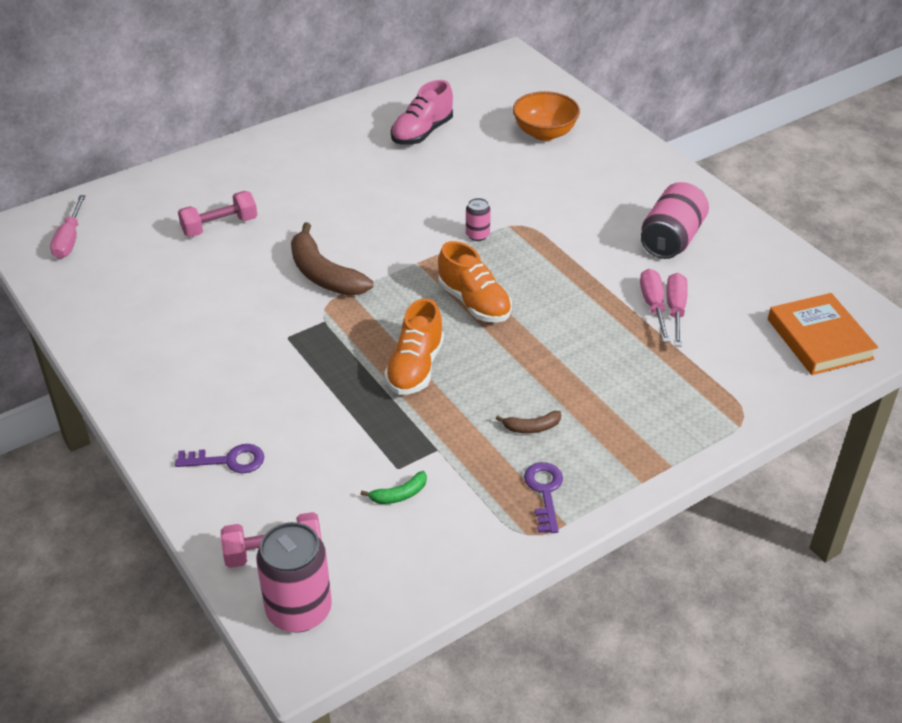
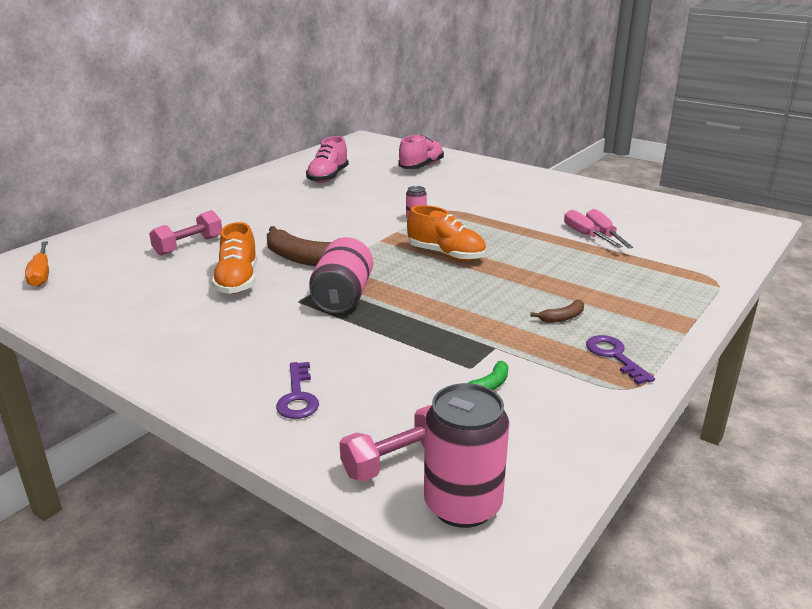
camera: 20 degrees left, 15 degrees down
pink screwdriver [50,195,86,259] -> orange screwdriver [25,241,49,287]
purple key [175,444,264,473] -> purple key turned 105 degrees clockwise [276,362,319,419]
orange shoe [384,298,444,395] -> orange shoe moved to [212,222,257,294]
orange bowl [513,91,580,141] -> pink shoe [398,135,444,169]
pink can [641,182,709,259] -> pink can moved to [309,237,373,313]
orange book [768,293,878,375] -> none

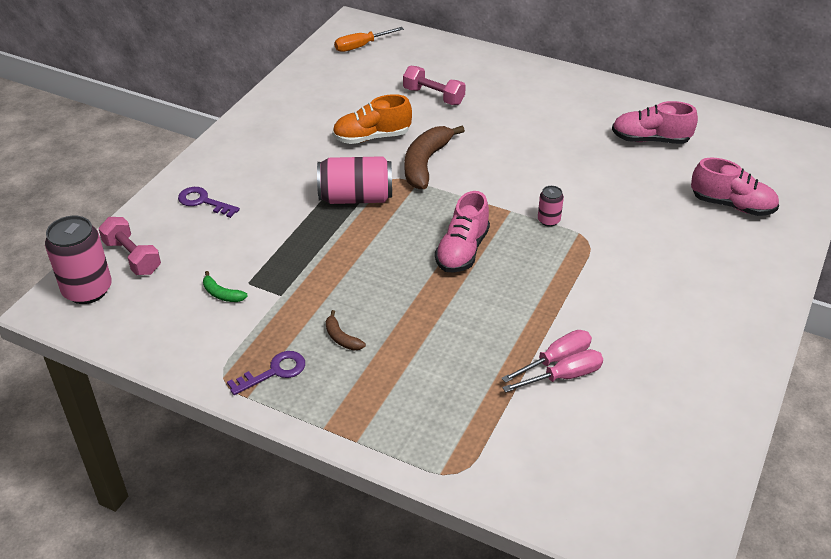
camera: 80 degrees right, 15 degrees up
purple key [276,362,319,419] -> purple key turned 45 degrees clockwise [178,187,240,218]
orange shoe [407,205,486,261] -> pink shoe [435,191,490,272]

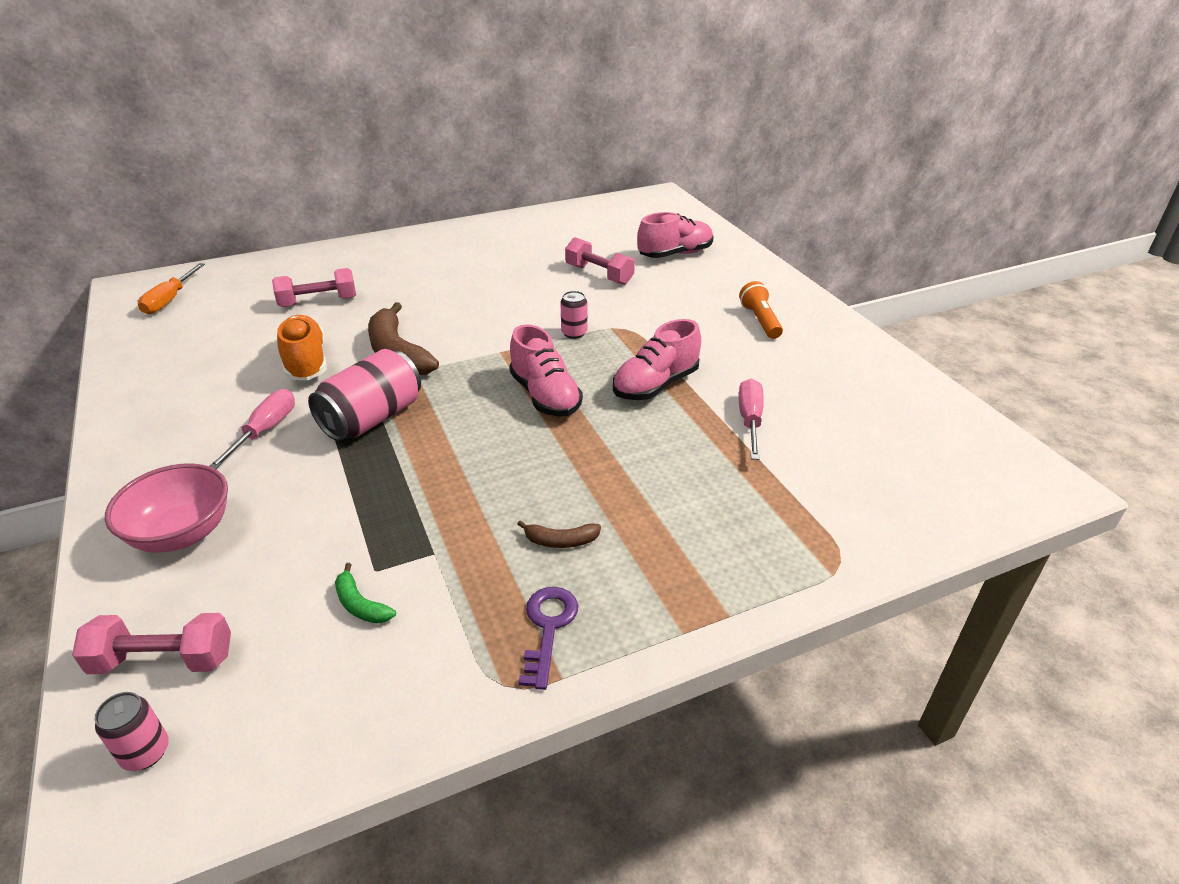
camera: 50 degrees left, 5 degrees down
pink can [45,216,112,304] -> pink can [95,692,169,771], size x0.50
purple key [178,187,240,218] -> pink bowl [105,463,228,553]
green banana [203,271,248,302] -> green banana turned 60 degrees clockwise [335,563,396,624]
orange shoe [332,94,412,144] -> orange shoe turned 135 degrees clockwise [277,315,327,380]
pink screwdriver [502,349,603,393] -> pink screwdriver moved to [209,389,295,469]
pink shoe [612,101,698,144] -> pink shoe moved to [613,319,701,400]
none -> pink dumbbell [565,237,635,285]
none -> orange flashlight [739,281,783,339]

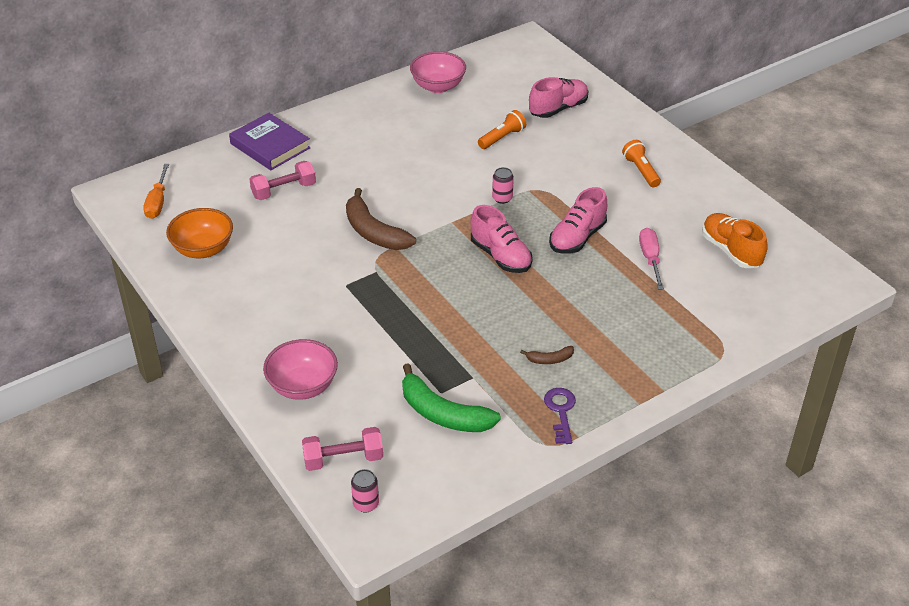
camera: 10 degrees left, 5 degrees up
pink screwdriver [209,389,295,469] -> none
orange shoe [277,315,327,380] -> orange shoe moved to [702,213,768,268]
pink can [308,349,421,441] -> none
green banana [335,563,396,624] -> green banana [402,363,501,432], size x2.13
pink dumbbell [565,237,635,285] -> orange flashlight [478,110,526,149]
none -> orange bowl [166,208,233,258]
none -> purple book [229,113,311,170]
none -> pink bowl [410,51,466,93]

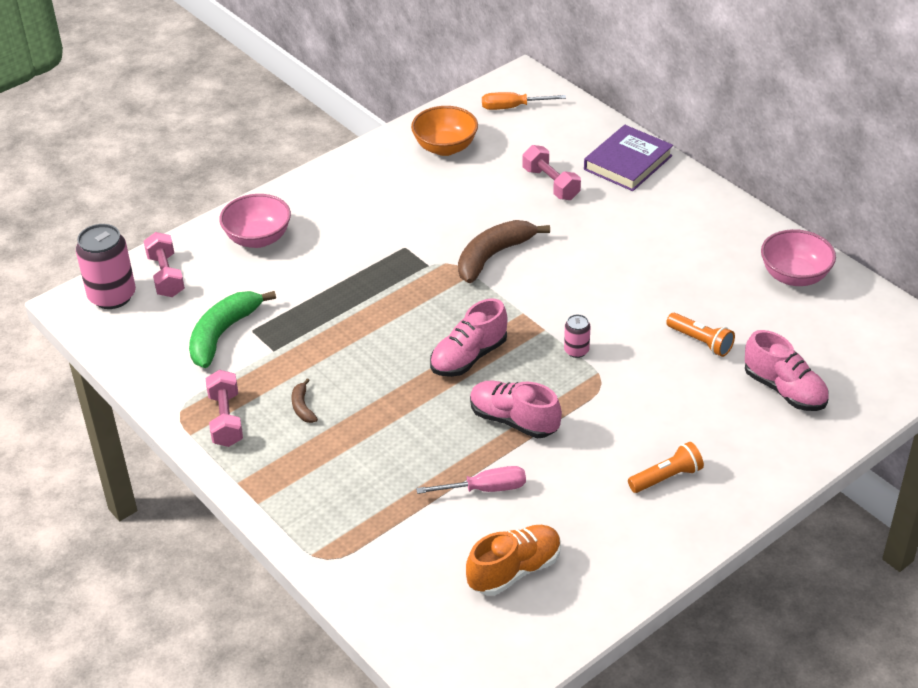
camera: 85 degrees right, 0 degrees up
pink can [351,469,379,513] -> pink can [76,224,136,309], size x2.01
purple key [544,388,576,444] -> pink dumbbell [206,370,243,447]

